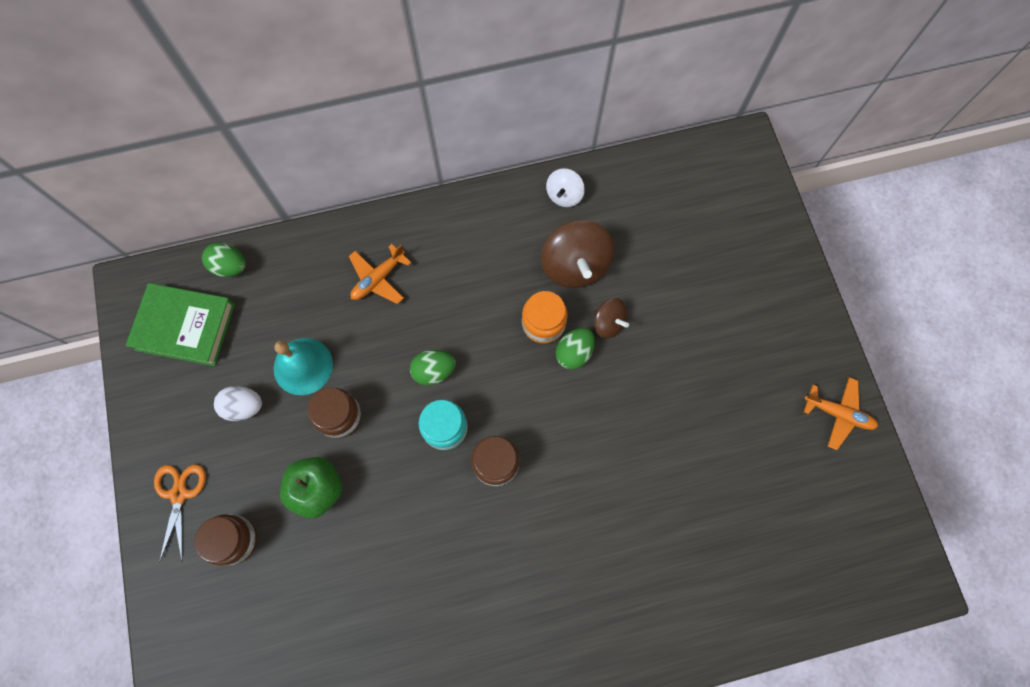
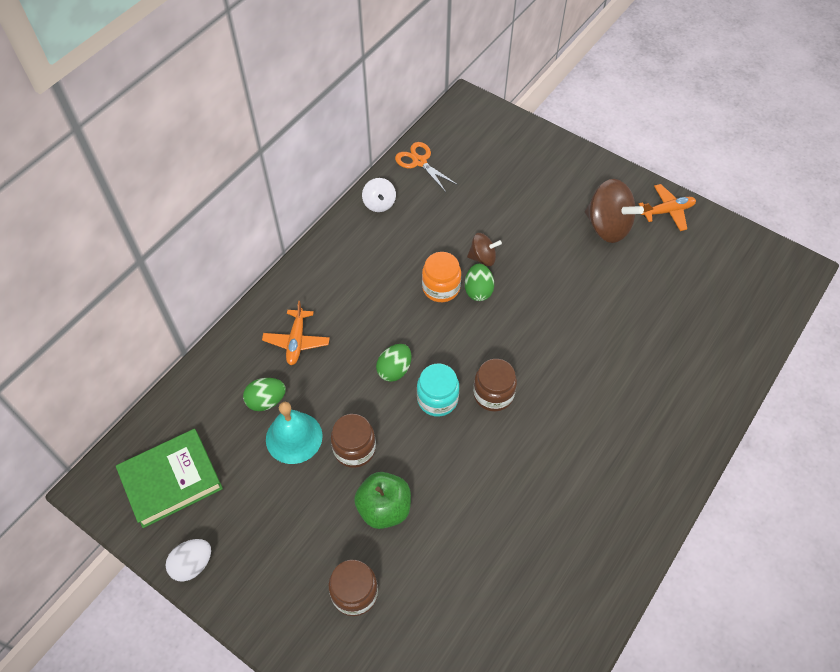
camera: 40 degrees left, 15 degrees down
orange scissors [154,465,206,562] -> orange scissors moved to [395,142,458,192]
green egg [202,243,246,277] -> green egg moved to [243,378,286,411]
white egg [214,386,262,421] -> white egg moved to [166,539,211,582]
brown spinning top [541,220,615,288] -> brown spinning top moved to [585,179,644,243]

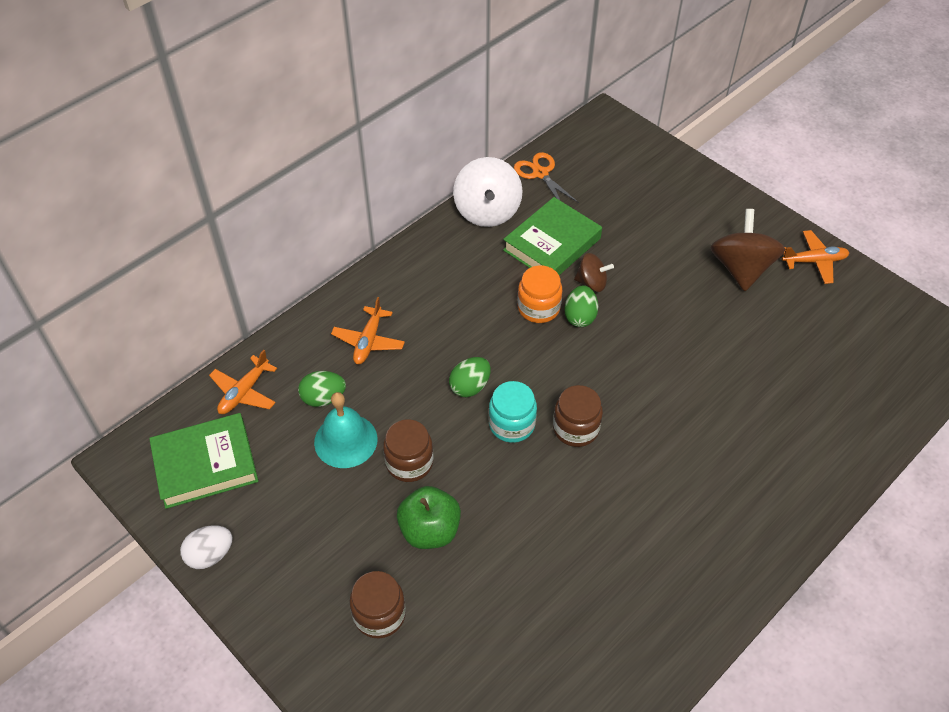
camera: 10 degrees right, 5 degrees down
white spinning top [362,178,396,212] -> white spinning top [453,157,523,227], size x1.79
brown spinning top [585,179,644,243] -> brown spinning top turned 135 degrees counterclockwise [710,209,785,291]
none -> orange plane [209,350,277,414]
none -> green book [503,197,602,275]

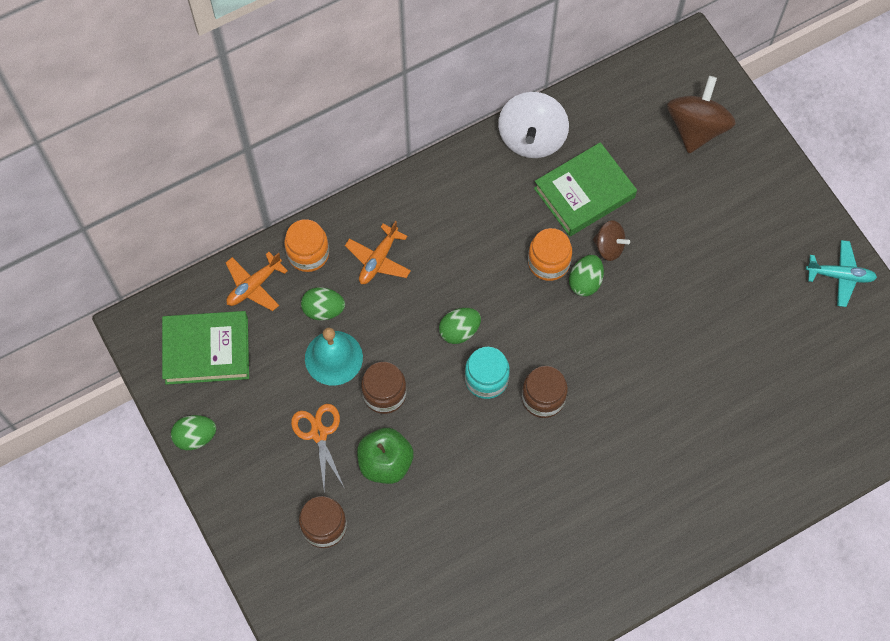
camera: 15 degrees right, 15 degrees up
white egg [180,525,233,569] -> green egg [171,415,216,450]
orange scissors [514,152,579,203] -> orange scissors moved to [291,404,345,492]
brown spinning top [710,209,785,291] -> brown spinning top moved to [667,76,736,153]
orange plane [782,230,849,284] -> turquoise plane [806,240,877,307]
none -> orange jar [284,219,329,272]

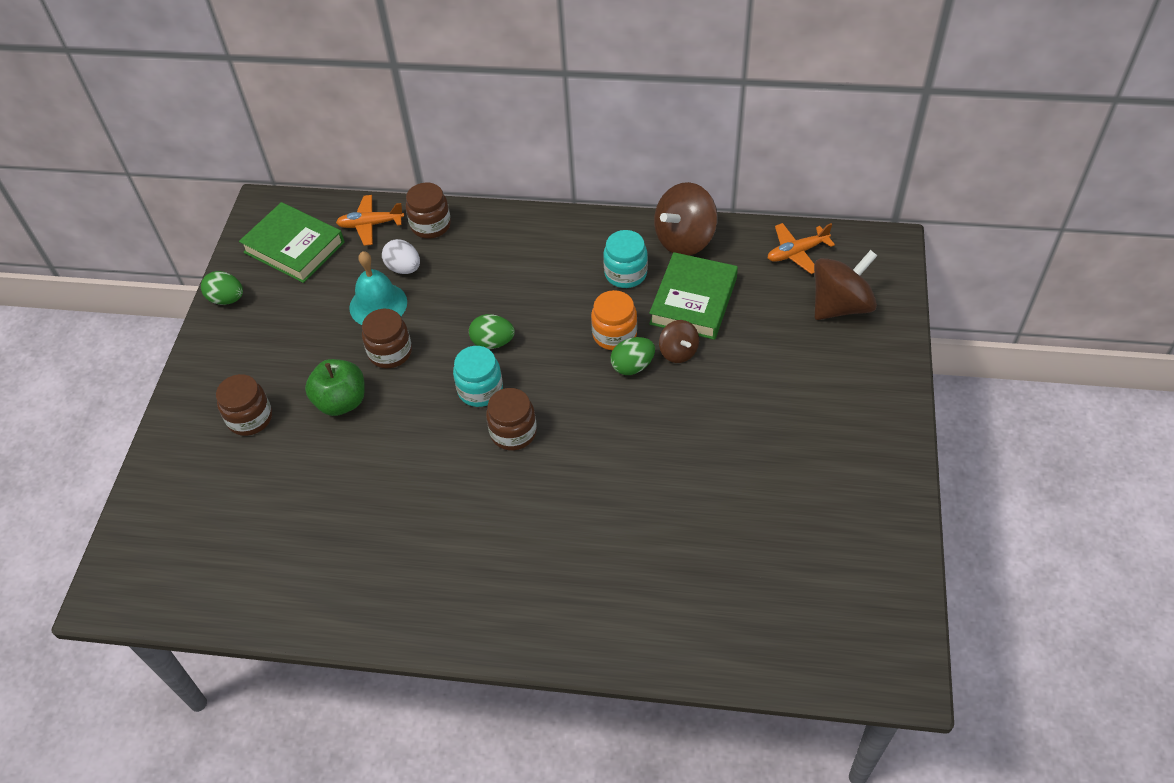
camera: 40 degrees right, 15 degrees down
orange jar [284,219,329,272] -> brown jar [406,183,451,239]
orange scissors [291,404,345,492] -> none
green egg [301,287,345,321] -> white egg [382,239,420,274]
orange plane [345,221,411,284] -> orange plane moved to [768,223,835,274]
white spinning top [498,92,569,158] -> brown spinning top [654,182,718,256]
green book [534,142,637,236] -> green book turned 75 degrees counterclockwise [649,252,738,340]
turquoise plane [806,240,877,307] -> none
none -> turquoise jar [603,230,648,288]

